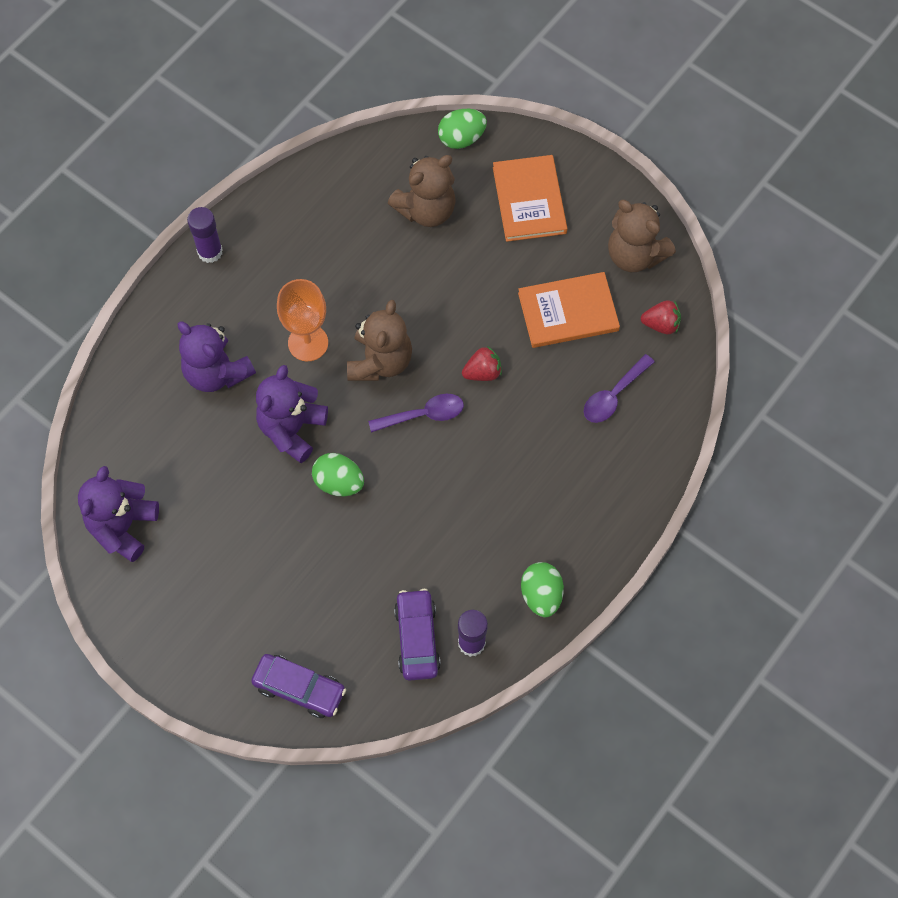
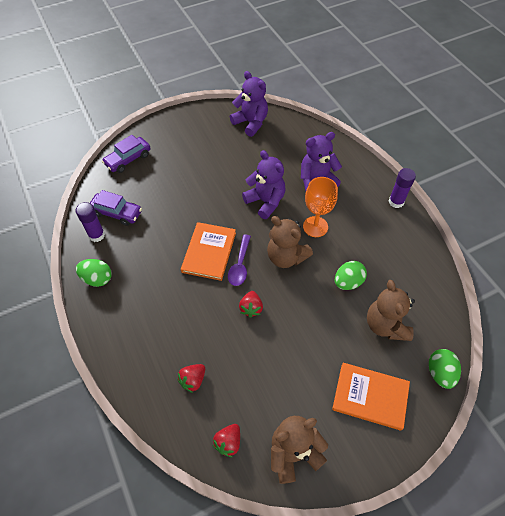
camera: 115 degrees right, 10 degrees down
green egg [312,453,364,496] -> green egg moved to [335,261,367,290]
orange book [518,272,620,348] -> orange book moved to [181,222,236,281]
purple spoon [584,354,655,423] -> red strawberry [177,364,205,393]

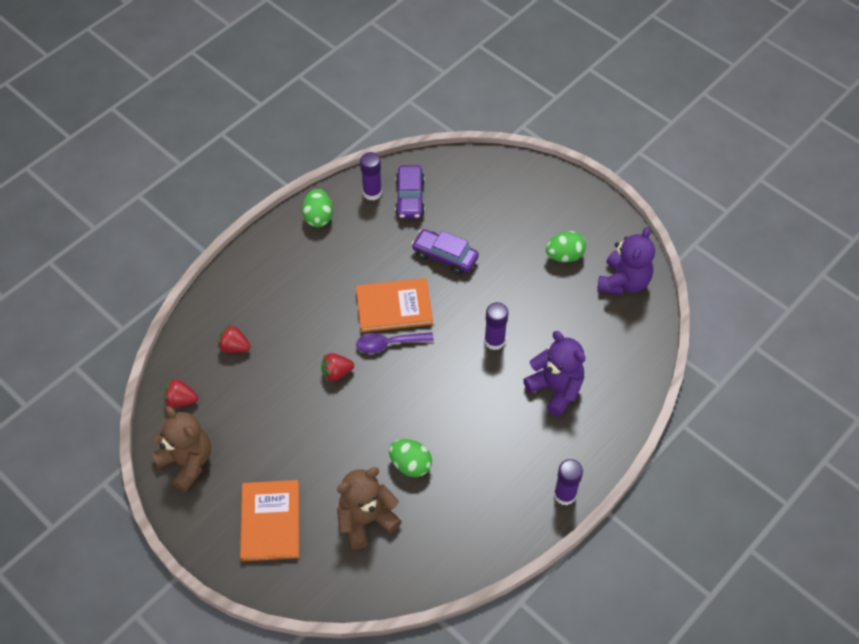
camera: 70 degrees right, 0 degrees up
purple car [102,135,150,173] -> purple car moved to [411,229,479,275]
purple teddy bear [242,150,285,219] -> purple glue stick [484,302,509,350]
brown teddy bear [267,216,313,268] -> none
orange goblet [303,177,338,237] -> none
green egg [429,349,461,389] -> green egg moved to [546,231,586,262]

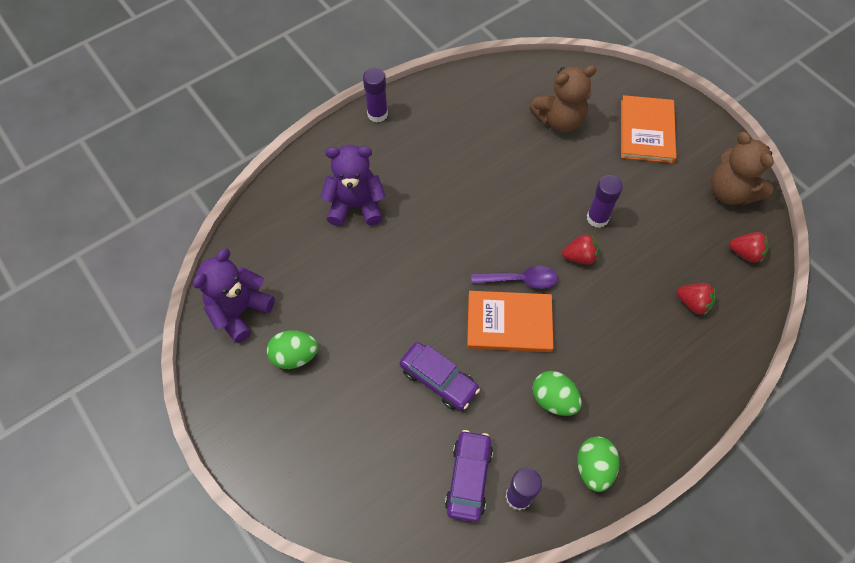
camera: 170 degrees left, 5 degrees up
green egg [389,439,432,477] -> green egg moved to [532,371,582,416]
purple glue stick [484,302,509,350] -> purple glue stick moved to [587,175,623,228]
purple teddy bear [523,331,585,416] -> purple teddy bear turned 120 degrees clockwise [321,145,386,226]

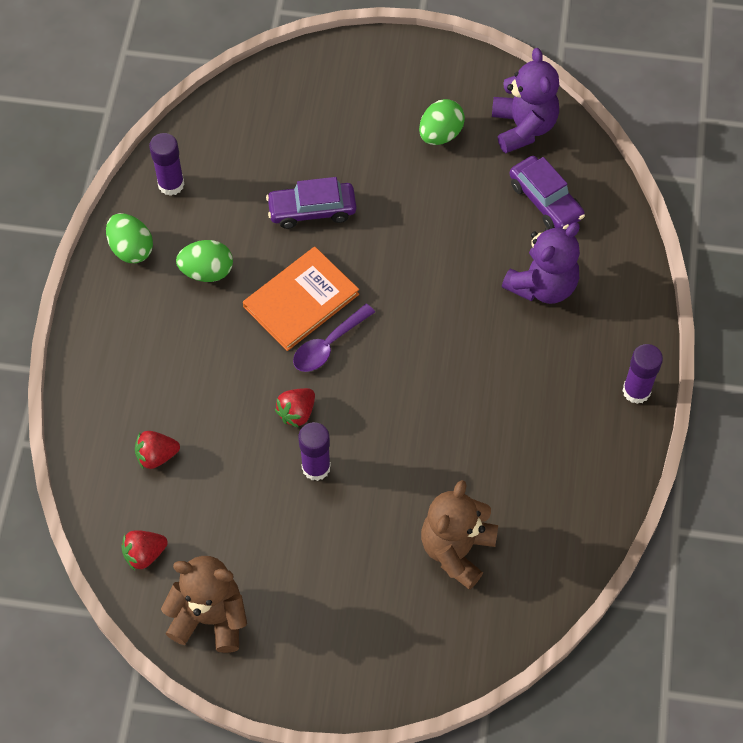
camera: 135 degrees right, 0 degrees up
purple car [445,430,493,522] -> purple car moved to [510,156,585,230]
orange book [621,95,677,163] -> none

